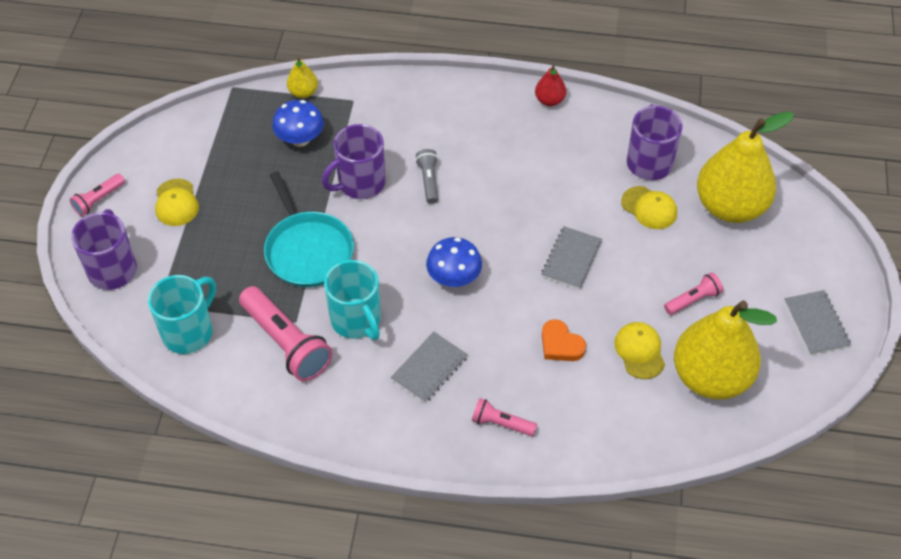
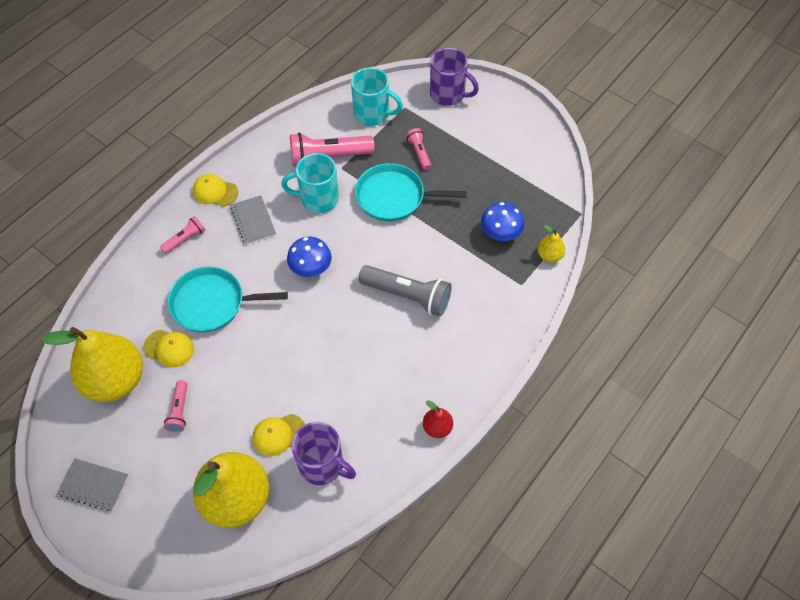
camera: 120 degrees right, 5 degrees up
pink flashlight [70,174,125,216] -> pink flashlight moved to [406,128,432,170]
turquoise mug [148,275,216,354] -> turquoise mug turned 45 degrees counterclockwise [351,67,403,126]
yellow cap [155,179,199,226] -> yellow cap moved to [193,174,238,206]
purple mug [322,124,386,199] -> none
grey flashlight [415,149,438,204] -> grey flashlight [358,265,452,317], size x1.90
grey notebook [542,226,603,290] -> none
orange heart [542,319,586,361] -> turquoise pan [168,266,288,332]

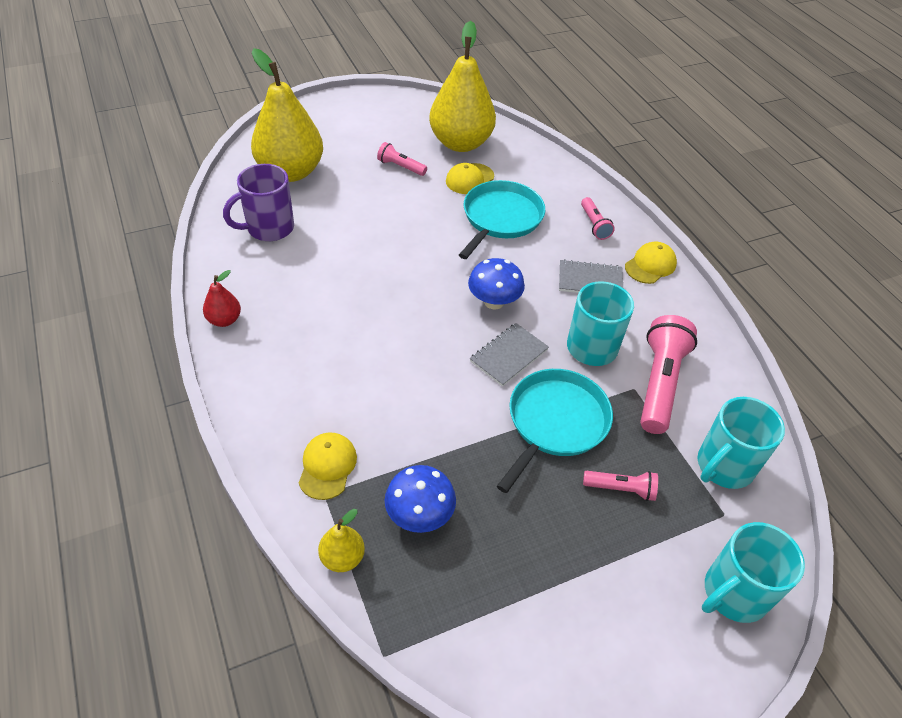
camera: 115 degrees right, 10 degrees down
grey notebook [57,458,129,511] -> grey notebook moved to [470,323,549,387]
yellow cap [252,414,305,456] -> yellow cap moved to [299,433,357,500]
grey flashlight [358,265,452,317] -> none
purple mug [430,48,479,106] -> turquoise mug [702,522,805,623]

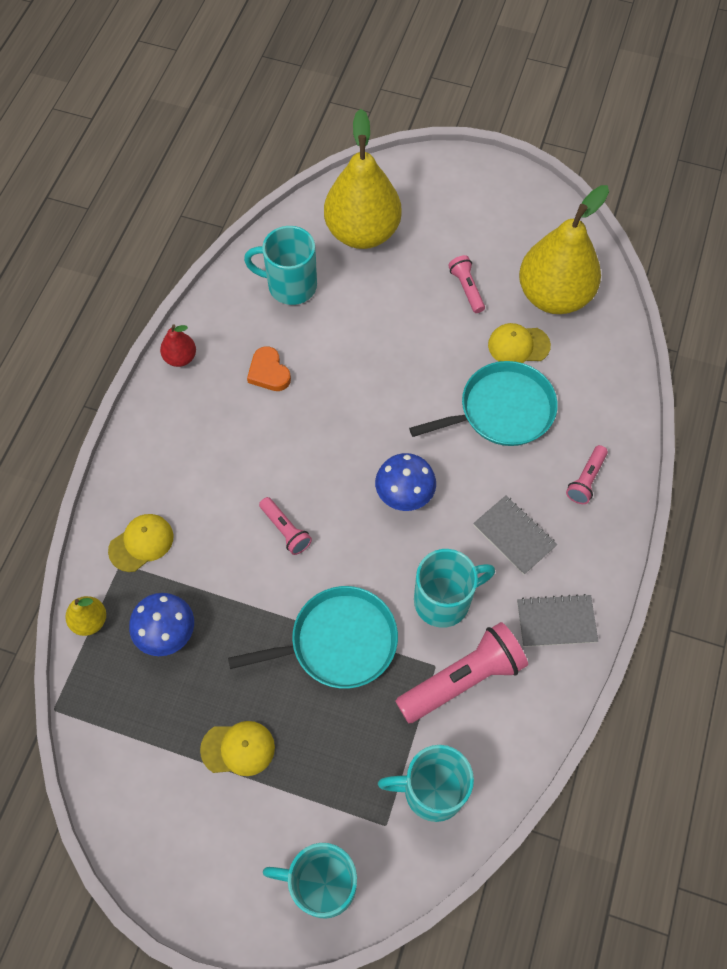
camera: 45 degrees right, 15 degrees up
purple mug [223,164,294,241] -> turquoise mug [244,226,317,305]
grey notebook [470,323,549,387] -> grey notebook moved to [517,594,598,647]
pink flashlight [583,471,658,501] -> pink flashlight moved to [259,497,312,555]
yellow cap [625,242,677,284] -> yellow cap moved to [200,721,275,776]
none -> orange heart [247,346,291,391]

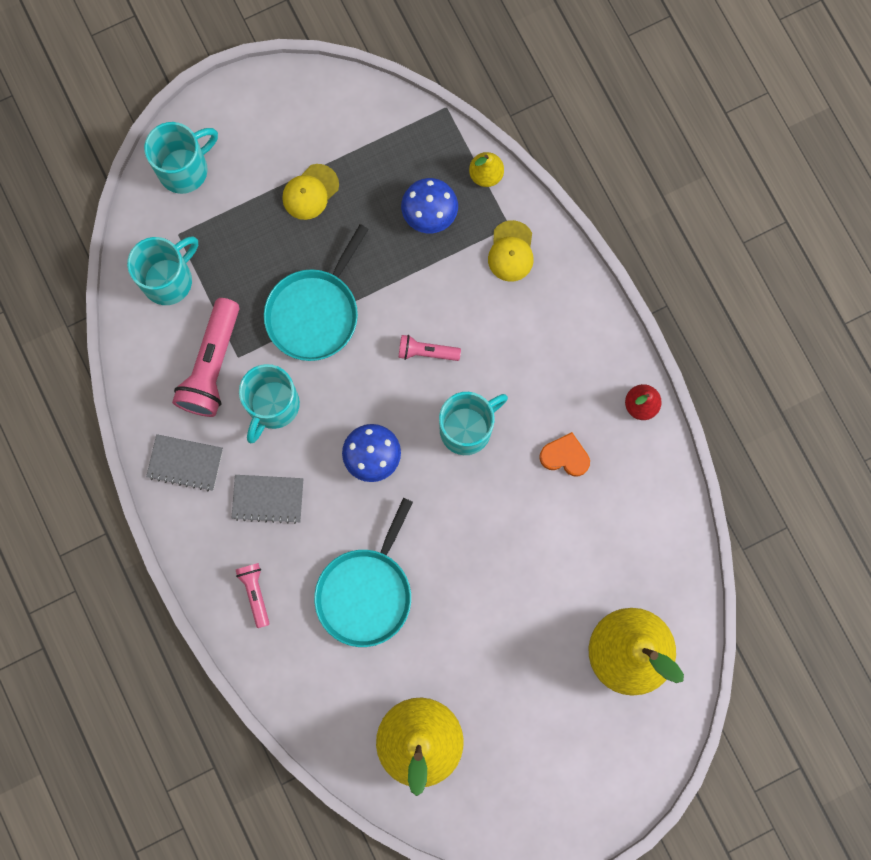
camera: 135 degrees right, 15 degrees up
turquoise mug [244,226,317,305] -> turquoise mug moved to [439,392,508,455]
pink flashlight [448,255,485,313] -> none
yellow cap [488,323,551,363] -> none
grey notebook [517,594,598,647] -> grey notebook turned 60 degrees clockwise [146,434,223,492]

